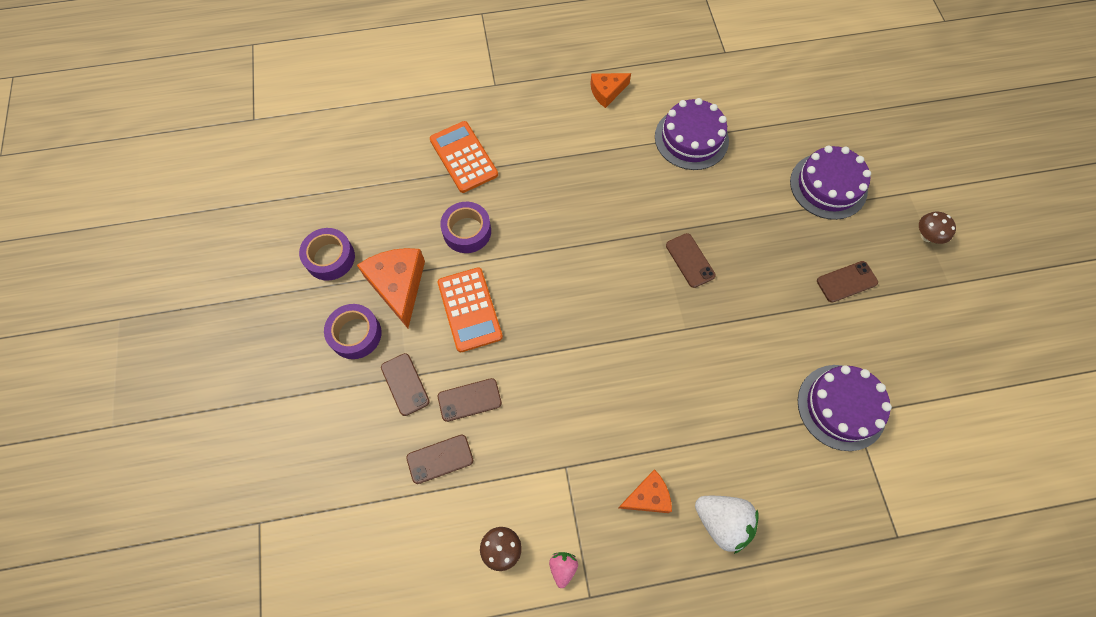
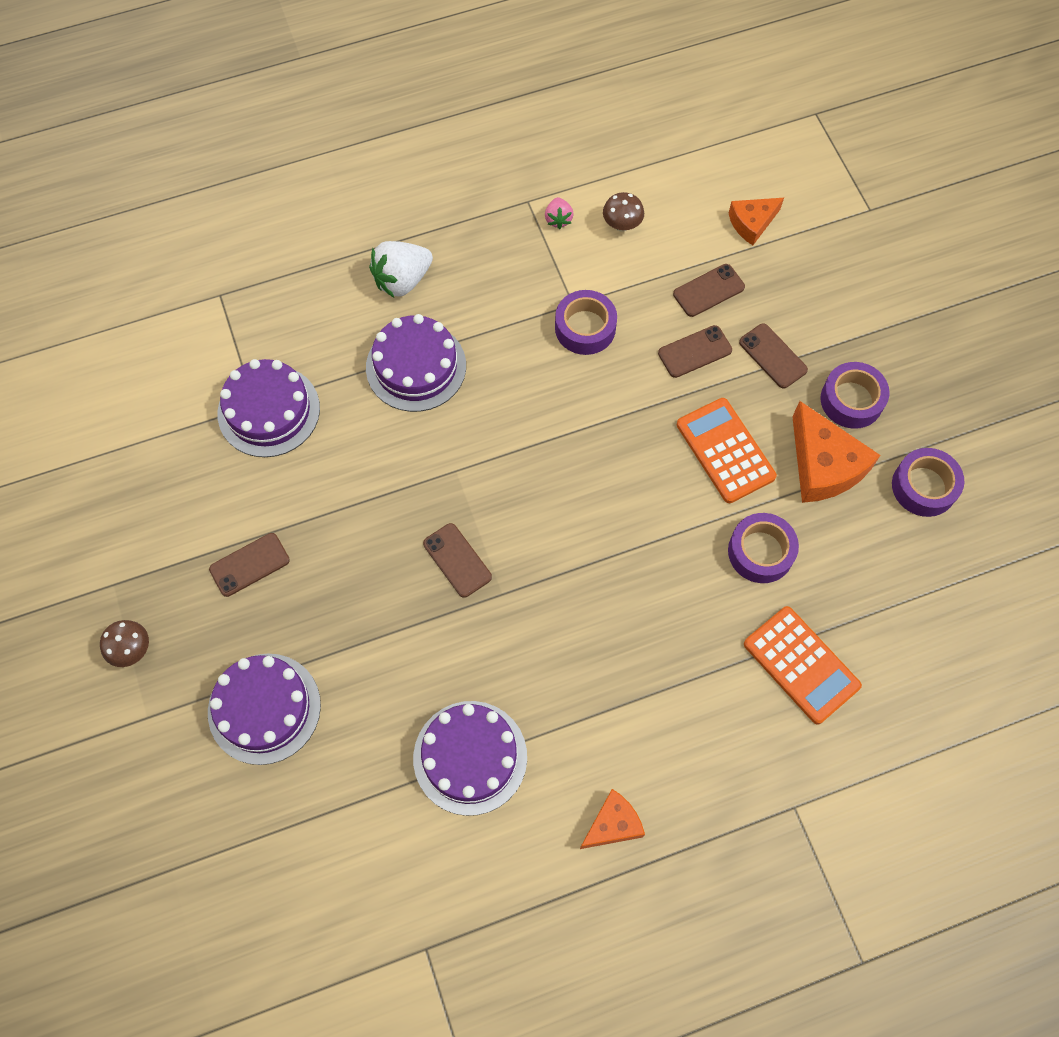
camera: 170 degrees right, 0 degrees up
orange cheese [618,469,672,513] -> orange cheese moved to [729,198,784,245]
white strawberry [695,496,759,554] -> white strawberry turned 60 degrees counterclockwise [369,241,433,298]
none -> purple cake [366,314,466,412]
none -> purple tape [555,290,617,355]

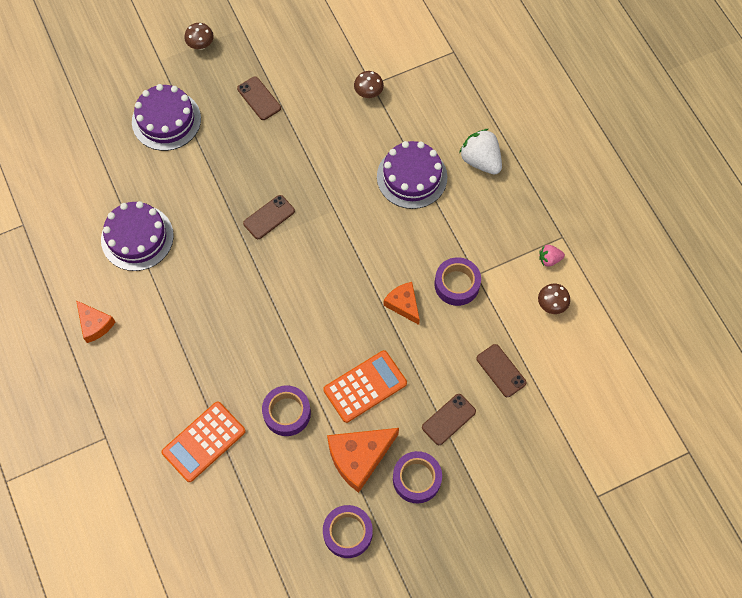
camera: 85 degrees right, 0 degrees up
purple cake [218,359,320,457] -> brown mushroom [354,71,384,98]
brown phone [658,325,732,378] -> none
orange cheese [729,198,784,245] -> orange cheese moved to [383,282,420,325]

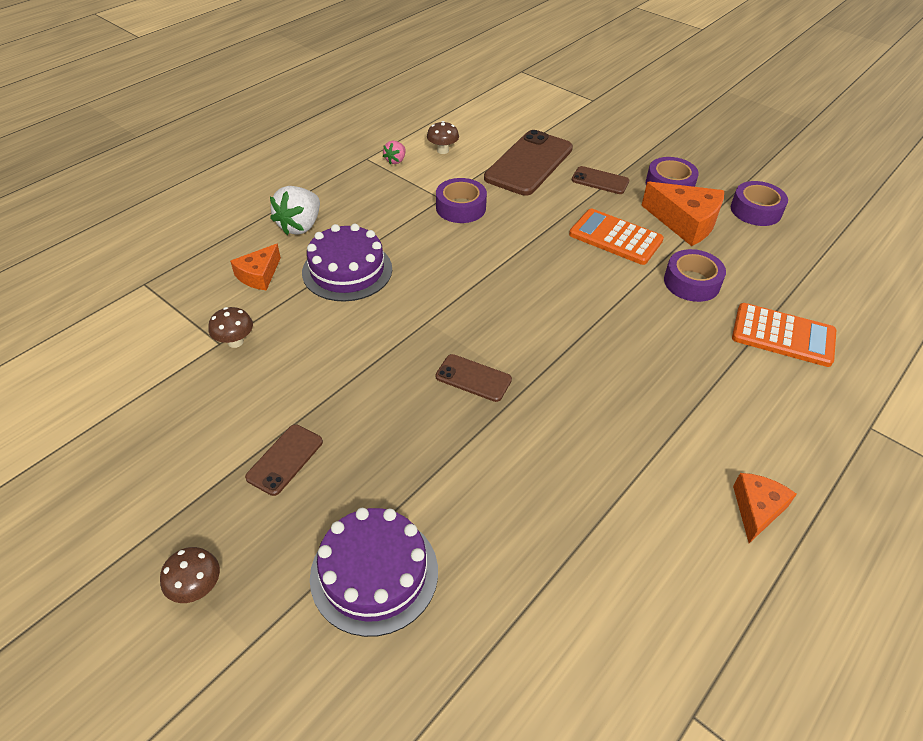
camera: 115 degrees left, 20 degrees down
purple cake [101,201,174,271] -> none
orange cheese [383,282,420,325] -> orange cheese moved to [230,244,281,291]
brown phone [476,344,527,397] -> brown phone [484,130,573,196], size x1.96
pink strawberry [539,245,565,267] -> pink strawberry turned 60 degrees clockwise [383,141,406,164]

